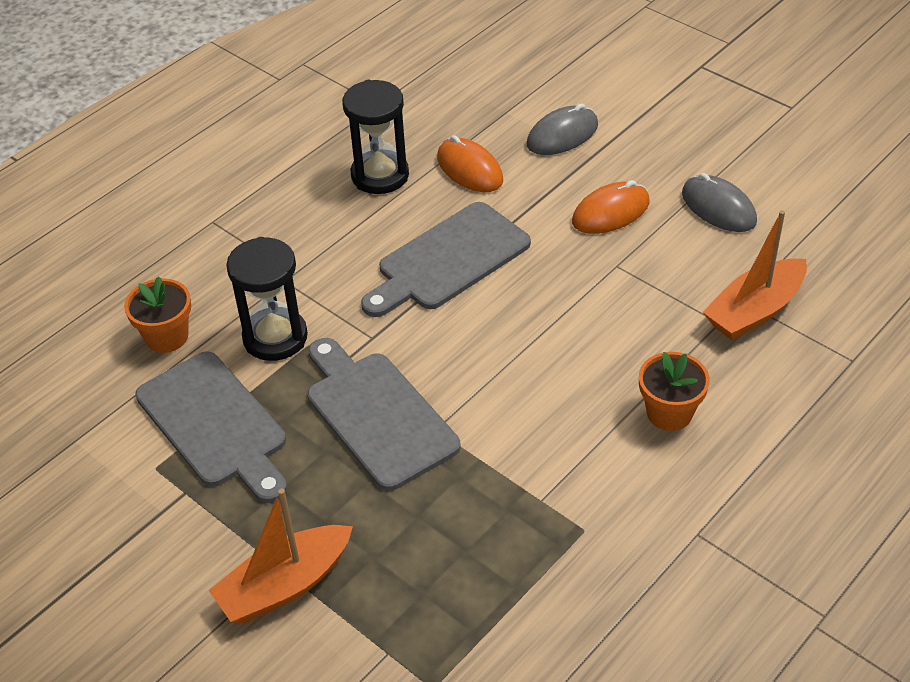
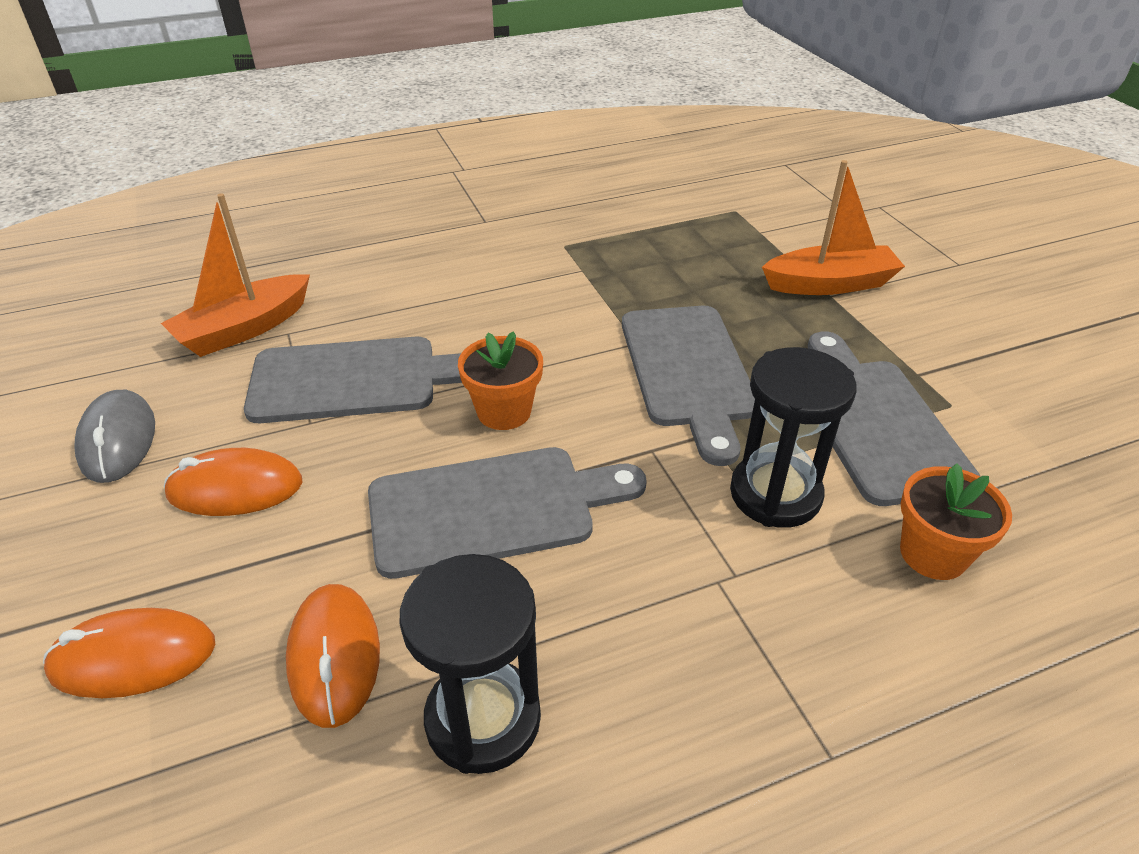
camera: 155 degrees left, 5 degrees down
grey mouse [527,103,598,155] -> orange mouse [43,608,215,698]
orange flower pot [639,352,710,431] -> orange flower pot moved to [458,331,543,430]
orange boat [703,210,807,340] -> orange boat turned 150 degrees clockwise [161,193,310,357]
none -> grey cutting board [244,337,462,423]

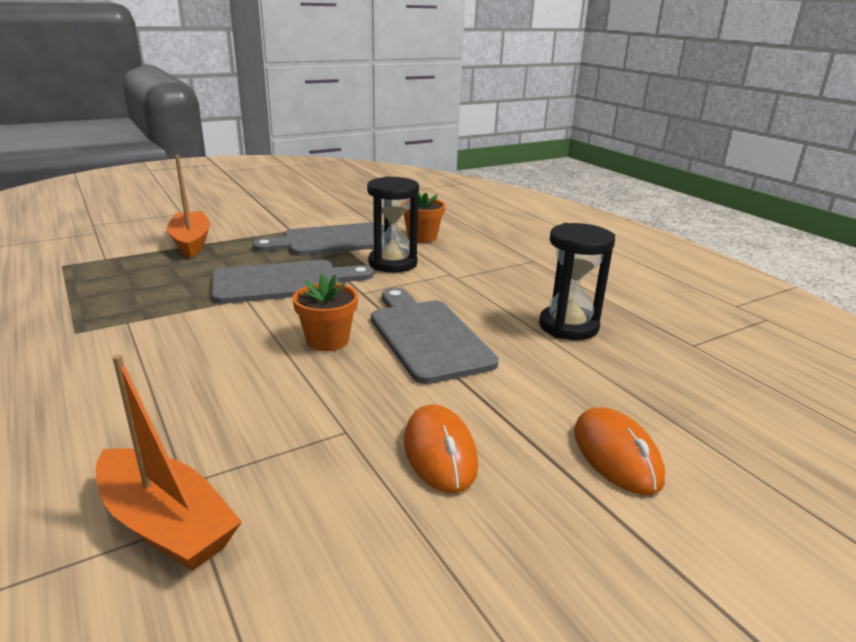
camera: 100 degrees left, 15 degrees down
grey mouse [74,390,155,483] -> none
grey cutting board [244,337,462,423] -> none
orange mouse [286,584,380,728] -> none

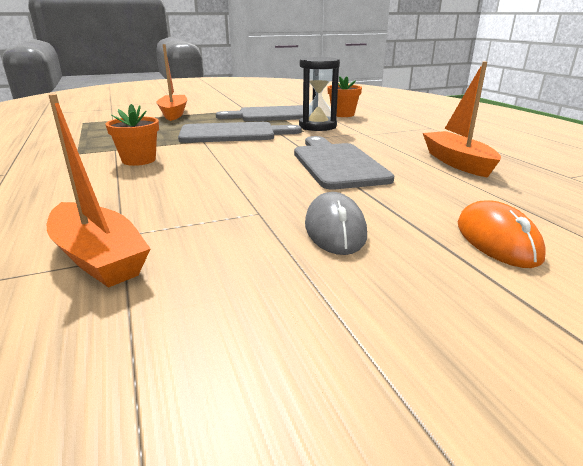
camera: 10 degrees right, 0 degrees up
orange flower pot [293,273,358,351] -> orange flower pot moved to [105,104,159,166]
orange mouse [404,404,478,493] -> grey mouse [305,192,367,255]
black hourglass [539,223,615,340] -> orange boat [423,62,501,178]

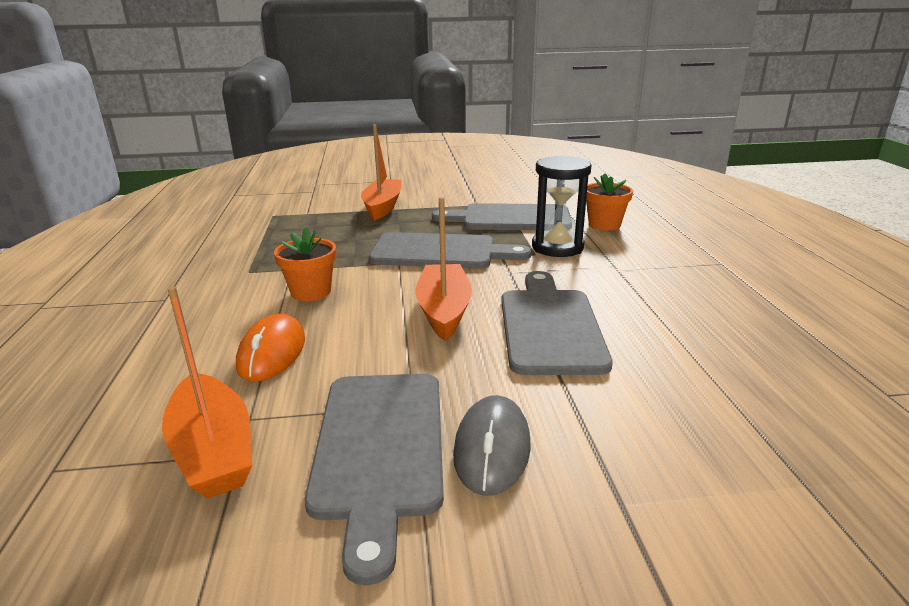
camera: 15 degrees right, 0 degrees up
orange boat [423,62,501,178] -> orange boat moved to [415,197,472,341]
orange mouse [458,200,546,268] -> orange mouse moved to [236,313,305,382]
none -> grey cutting board [305,374,444,585]

